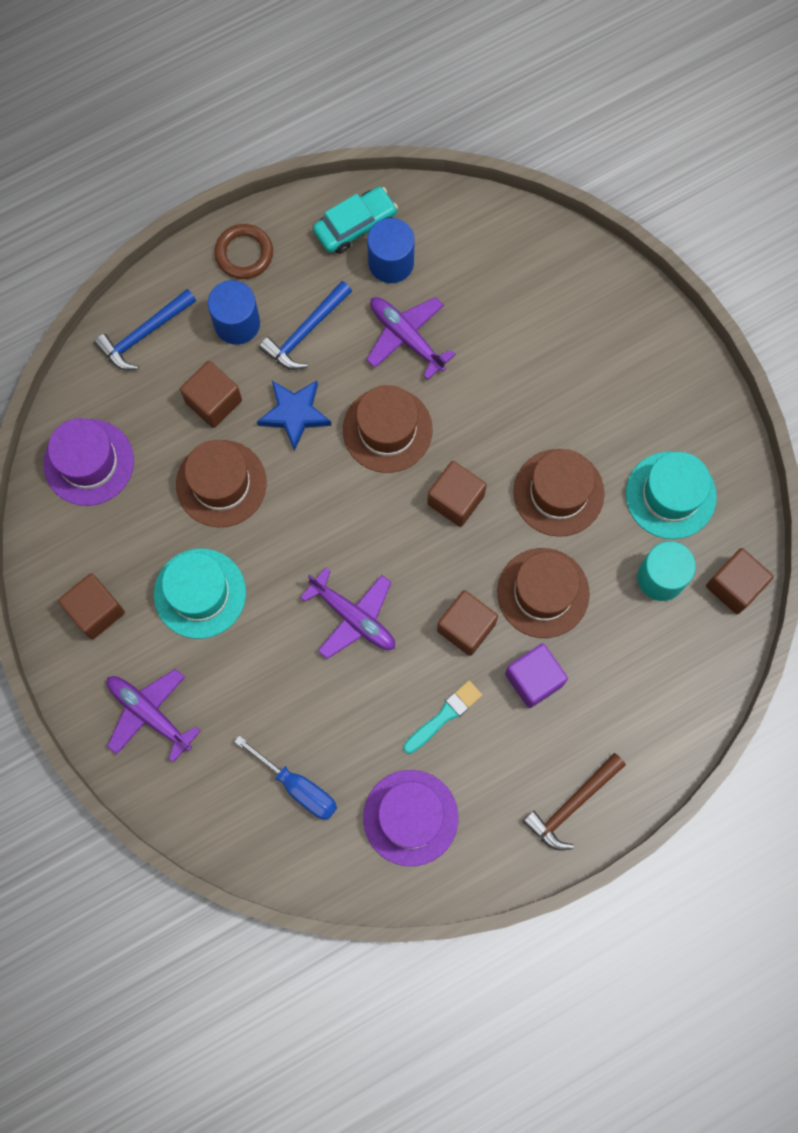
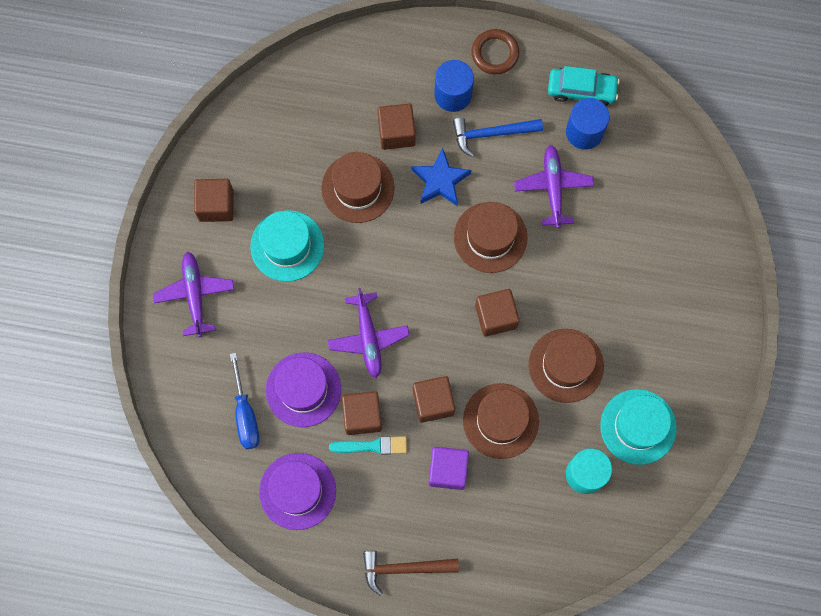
camera: 40 degrees right, 0 degrees up
purple hat [43,418,134,506] -> purple hat moved to [266,353,341,427]
blue hammer [94,289,196,370] -> none
brown cube [706,548,774,614] -> brown cube moved to [342,391,382,435]

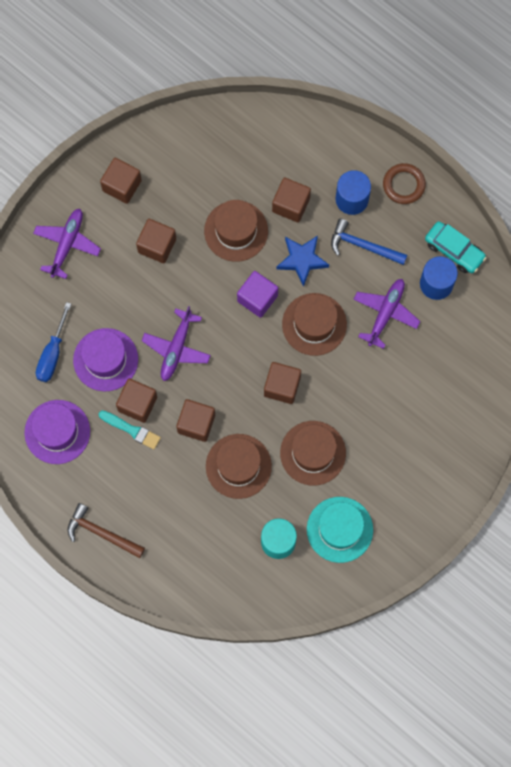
camera: 30 degrees right, 0 degrees up
turquoise hat [250,210,324,282] -> brown cube [136,219,176,263]
purple cube [429,447,469,490] -> purple cube moved to [237,271,278,318]

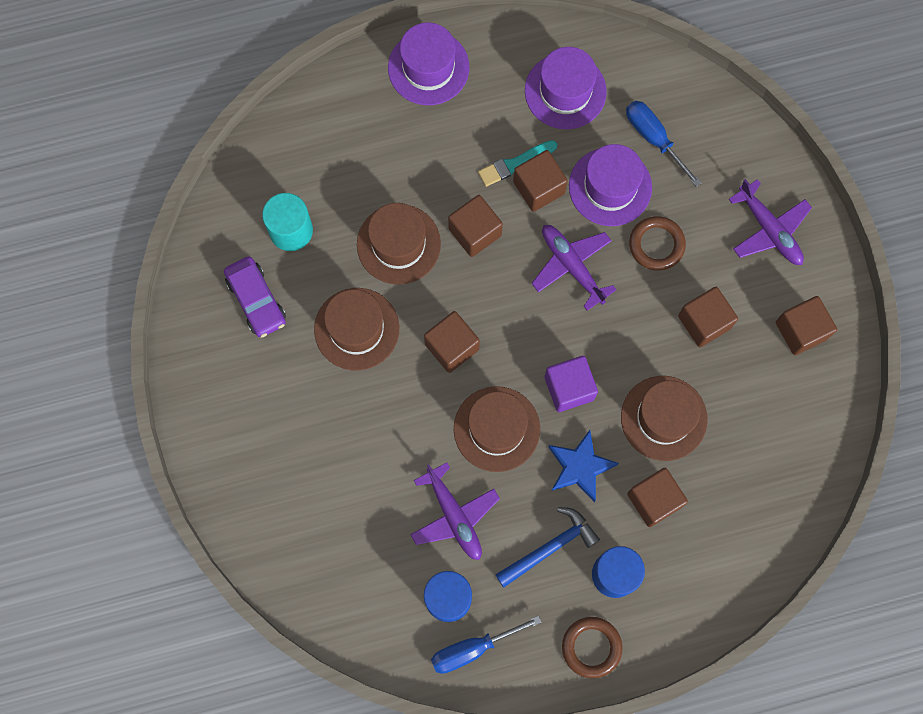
camera: 125 degrees right, 0 degrees up
brown hammer [68,503,145,558] -> purple hat [388,22,469,105]
turquoise hat [307,497,373,563] -> purple car [224,256,286,338]
turquoise car [425,221,487,273] -> blue screwdriver [431,616,542,674]
none -> brown ring [629,216,686,271]

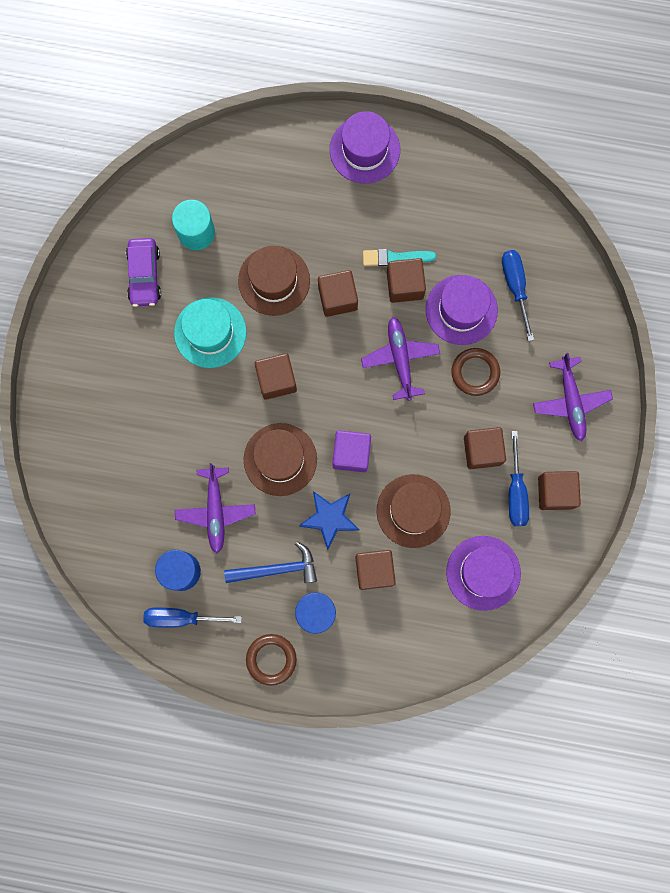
camera: 25 degrees right, 5 degrees up
brown hat [314,288,399,370] -> turquoise hat [174,297,247,368]
purple hat [525,47,607,129] -> purple hat moved to [446,536,521,611]
none -> blue screwdriver [509,431,529,526]

